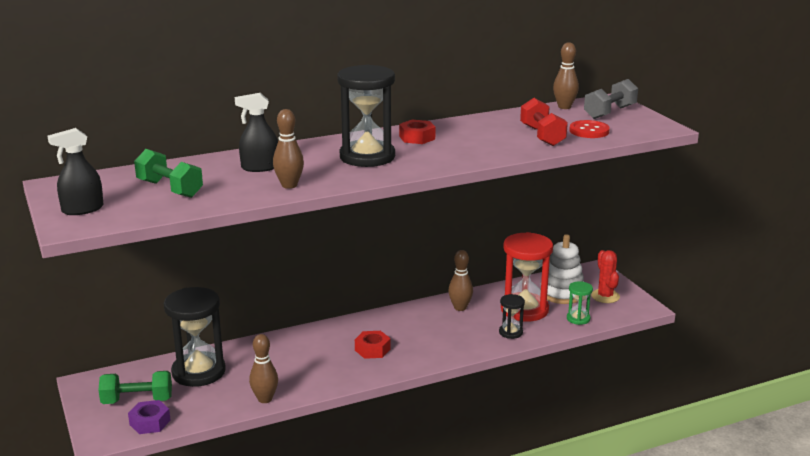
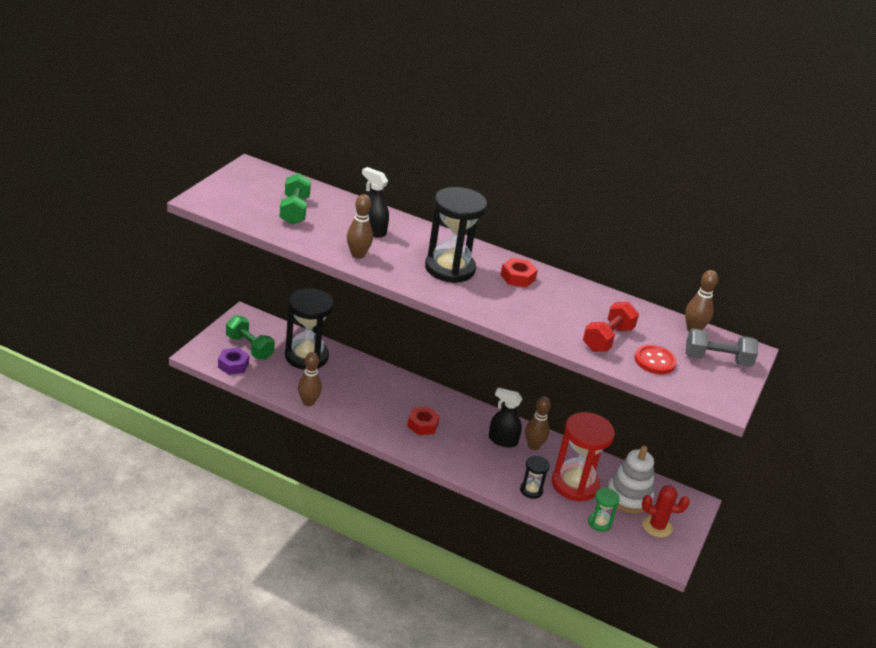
camera: 45 degrees right, 10 degrees up
black spray bottle [48,128,103,215] -> black spray bottle moved to [489,388,523,448]
red cactus [591,250,620,303] -> red cactus turned 60 degrees clockwise [642,485,690,538]

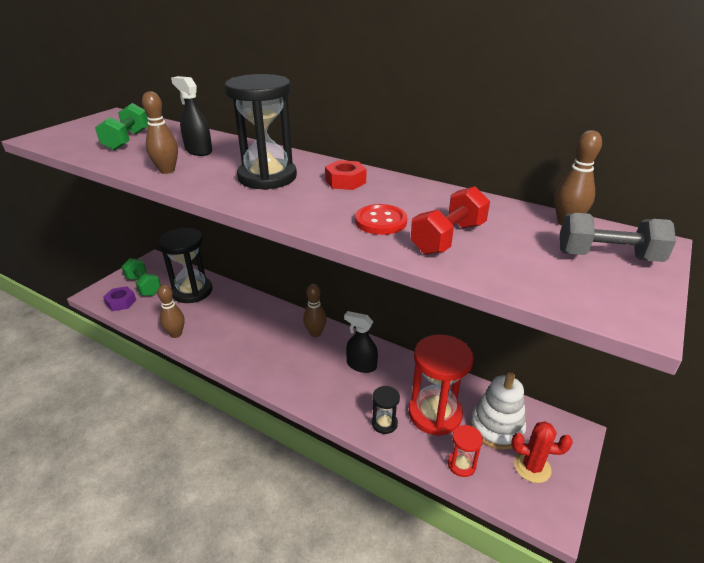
camera: 10 degrees right, 0 degrees up
red nut [407,407,440,435] -> none
brown bowling pin [525,397,551,450] -> brown bowling pin moved to [303,284,327,337]
green hourglass [588,488,620,532] -> red hourglass [448,425,483,477]
red button [635,345,677,374] -> red button moved to [355,204,407,235]

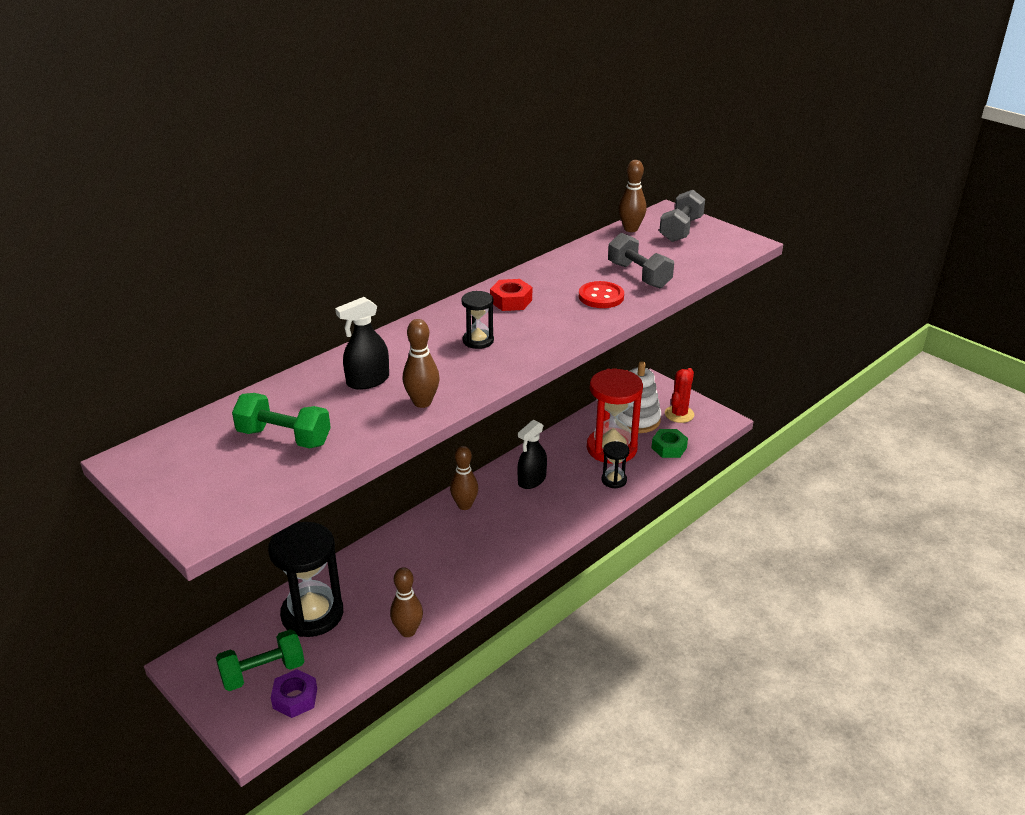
camera: 75 degrees left, 0 degrees up
black hourglass [225,74,297,190] -> black hourglass [461,291,494,349], size x0.48
red dumbbell [411,186,490,255] -> grey dumbbell [608,233,674,288]
red hourglass [448,425,483,477] -> green nut [651,429,688,458]

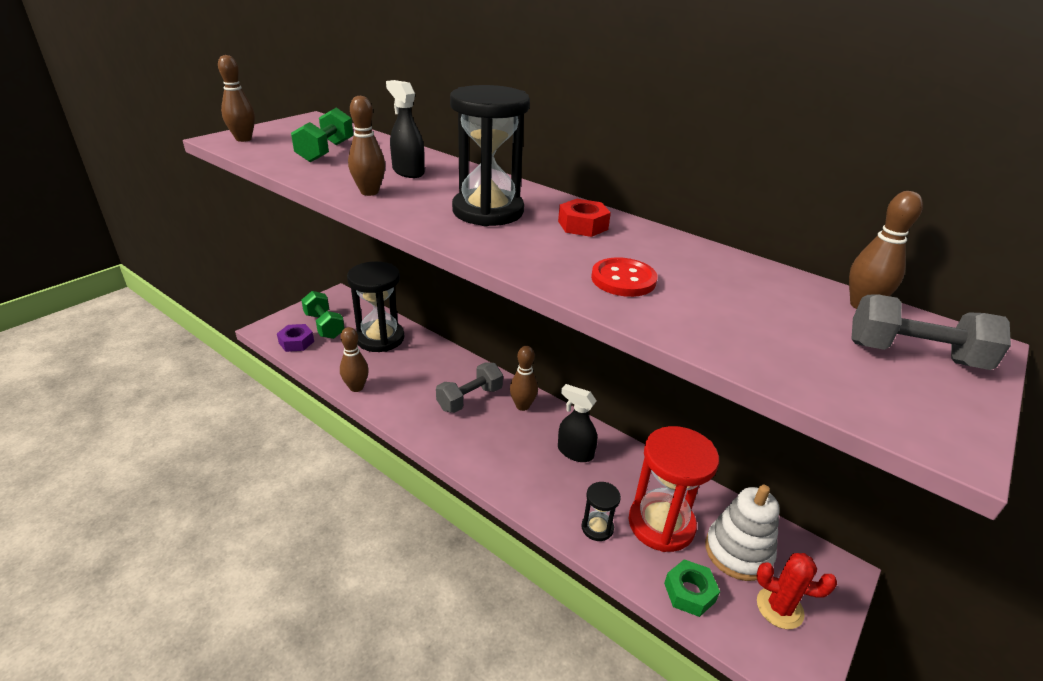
camera: 80 degrees right, 0 degrees up
black hourglass [461,291,494,349] -> black hourglass [450,85,530,226], size x2.08
grey dumbbell [608,233,674,288] -> grey dumbbell moved to [436,362,503,413]
none -> brown bowling pin [218,55,255,142]

